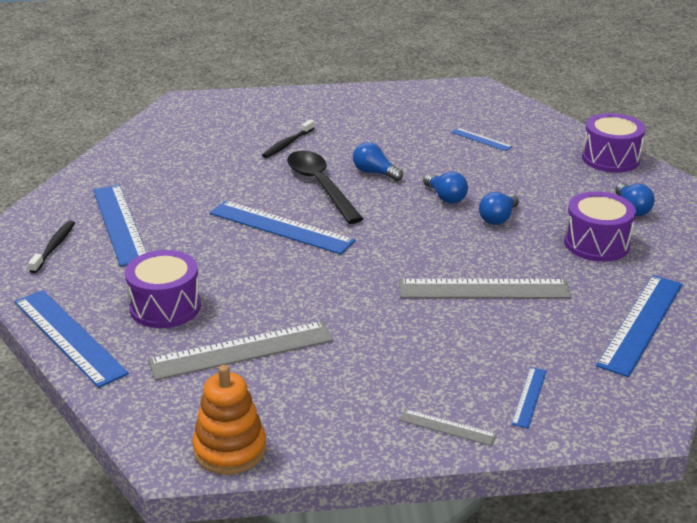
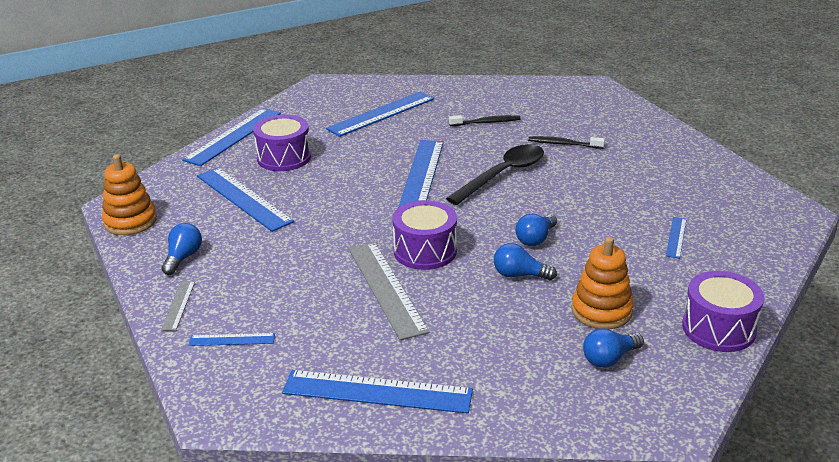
camera: 70 degrees right, 0 degrees up
black toothbrush [28,220,75,273] -> black toothbrush moved to [449,115,521,126]
grey ruler [148,321,333,380] -> blue ruler [197,167,294,232]
blue light bulb [353,142,403,181] -> blue light bulb moved to [161,223,202,275]
purple drum [564,191,636,262] -> purple drum moved to [392,200,457,270]
none -> orange stacking toy [571,237,634,329]

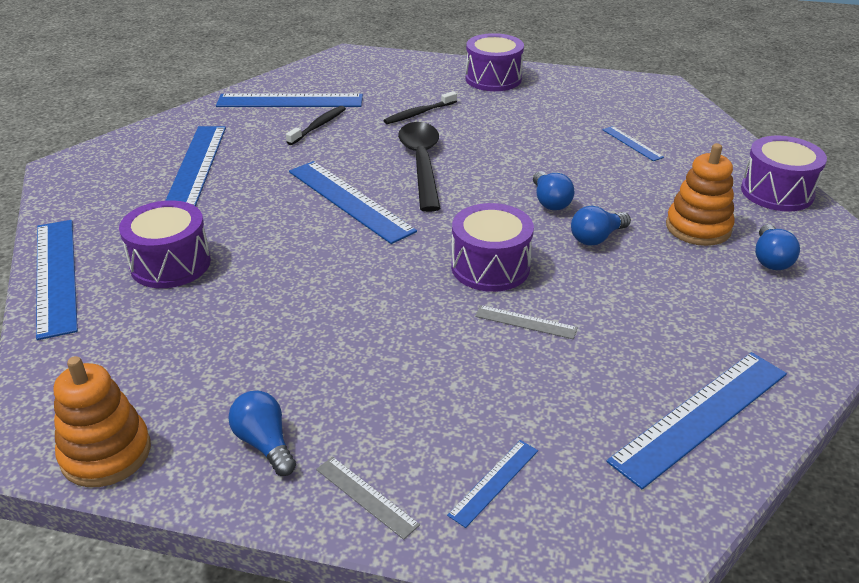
camera: 50 degrees left, 5 degrees up
blue ruler [197,167,294,232] -> blue ruler moved to [216,94,363,107]
grey ruler [348,242,429,340] -> grey ruler [475,305,578,339], size x0.48
none -> purple drum [465,33,524,91]

